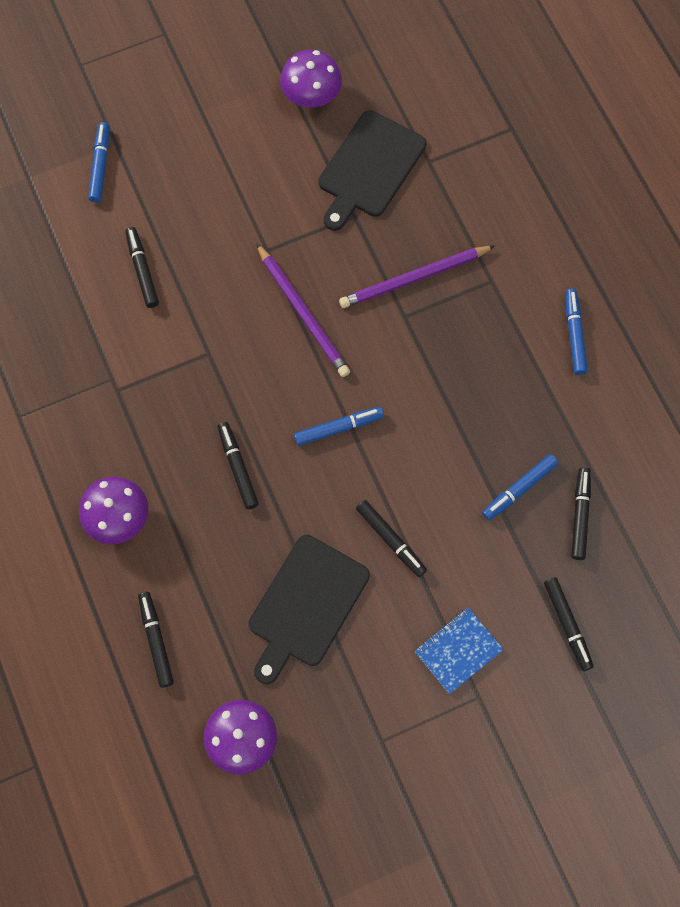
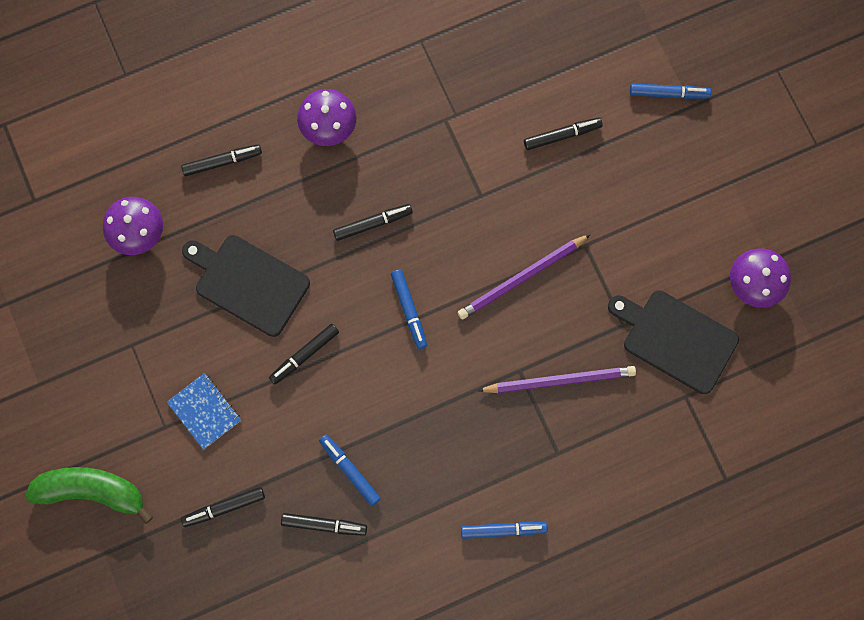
camera: 90 degrees right, 5 degrees up
purple pencil [339,246,495,308] -> purple pencil turned 105 degrees clockwise [477,366,636,393]
none -> green banana [25,467,153,524]

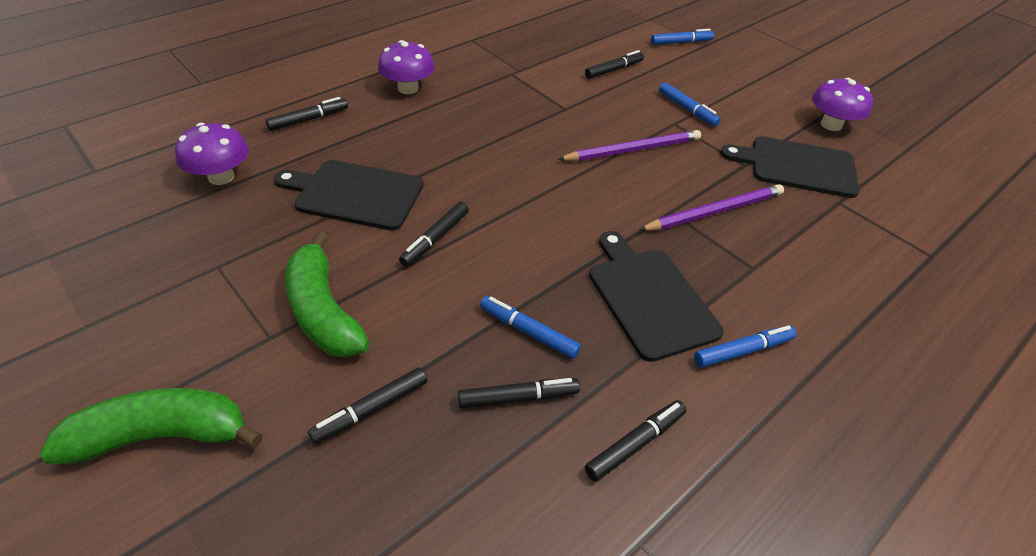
camera: 20 degrees left, 30 degrees down
blue notebook [167,373,241,449] -> green banana [285,232,370,357]
black marker [333,204,413,241] -> black marker moved to [585,400,686,482]
blue marker [391,270,427,349] -> blue marker moved to [659,82,721,126]
purple pencil [457,234,591,319] -> purple pencil turned 150 degrees counterclockwise [558,130,701,161]
none -> black cutting board [589,231,724,362]

